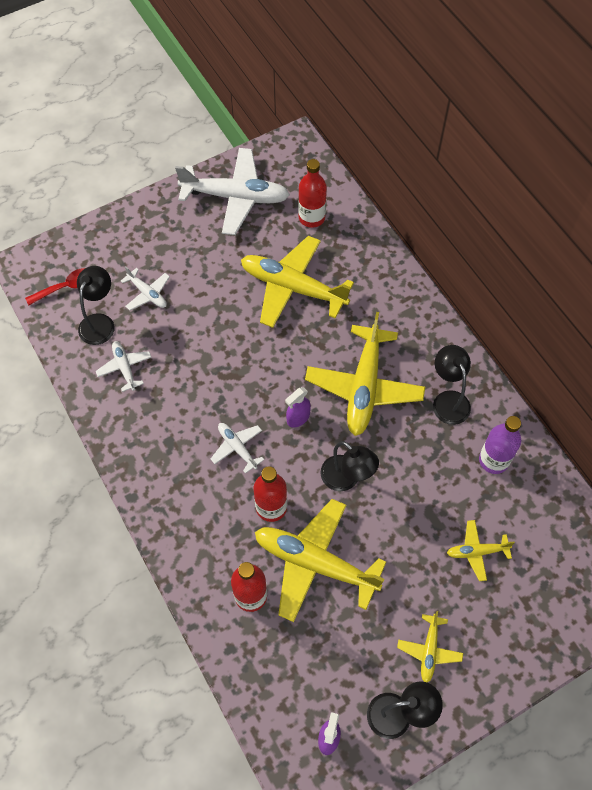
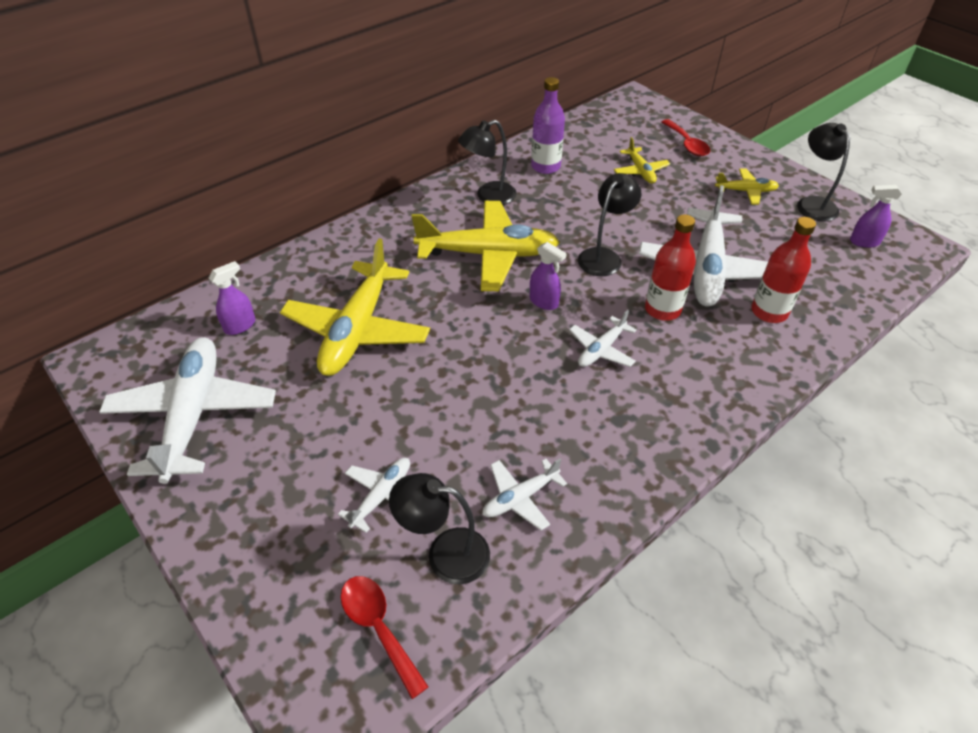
camera: 100 degrees left, 15 degrees down
yellow plane [255,499,386,622] -> white plane [639,185,768,307]
red bottle [298,159,327,228] -> purple spray bottle [208,261,255,335]
none -> red spoon [661,119,710,156]

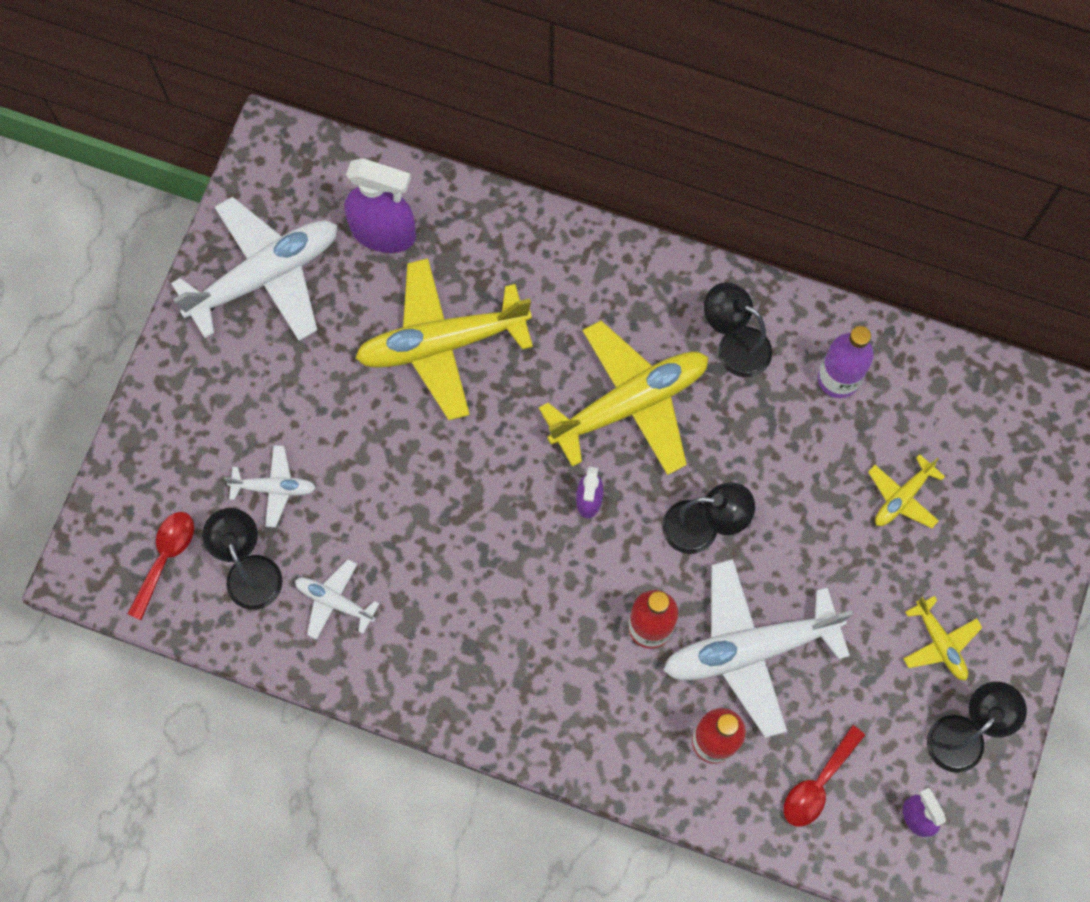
camera: 60 degrees right, 25 degrees up
purple spray bottle [208,261,255,335] -> purple spray bottle [344,158,416,253], size x1.80
yellow plane [412,201,560,291] -> yellow plane turned 90 degrees counterclockwise [539,321,708,475]
white plane [569,310,636,367] -> none
red spoon [661,119,710,156] -> red spoon moved to [784,725,865,827]

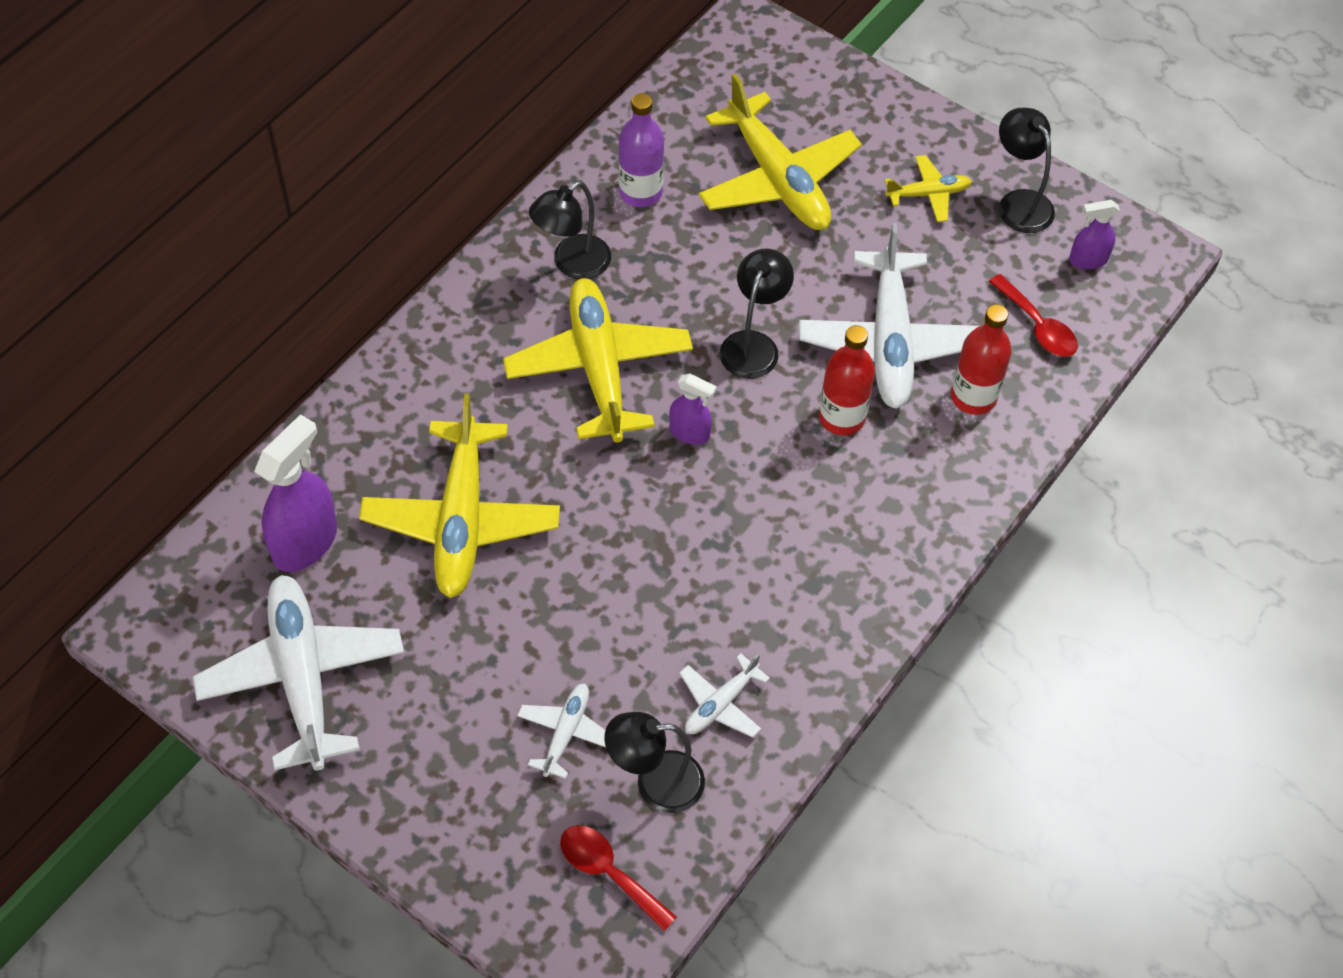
camera: 75 degrees left, 15 degrees down
yellow plane [868,454,945,528] -> yellow plane [699,73,862,230], size x2.07

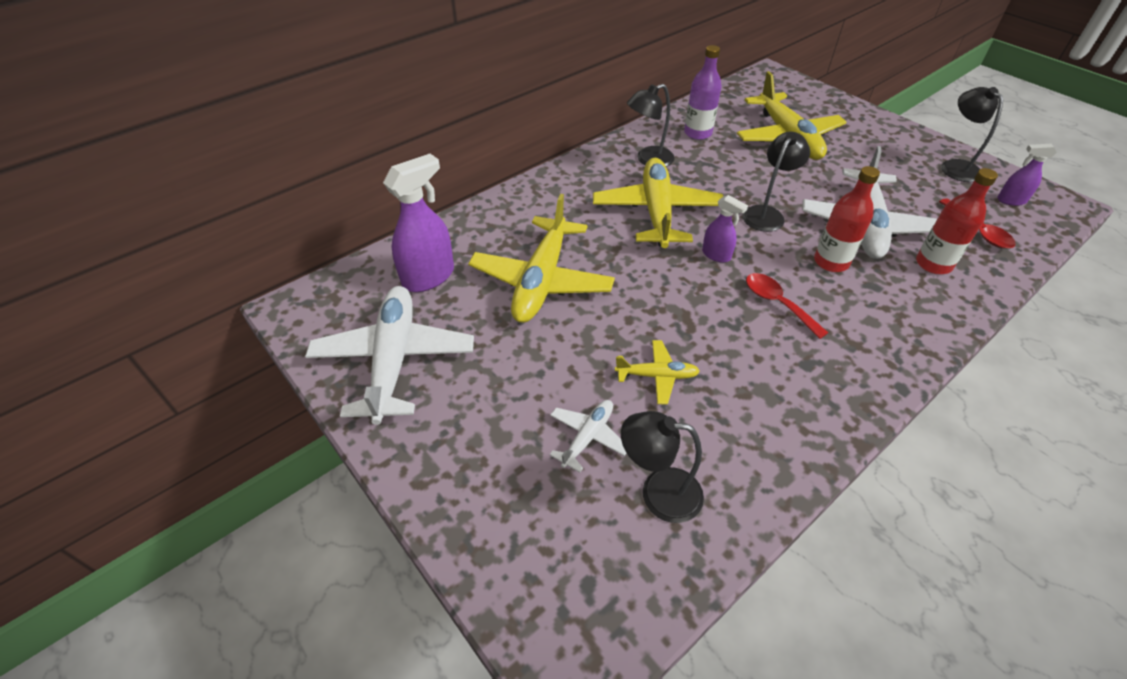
camera: 15 degrees right, 10 degrees down
red spoon [560,825,677,931] -> red spoon moved to [746,273,828,339]
white plane [680,653,770,737] -> none
yellow plane [885,155,972,222] -> yellow plane moved to [615,340,700,405]

